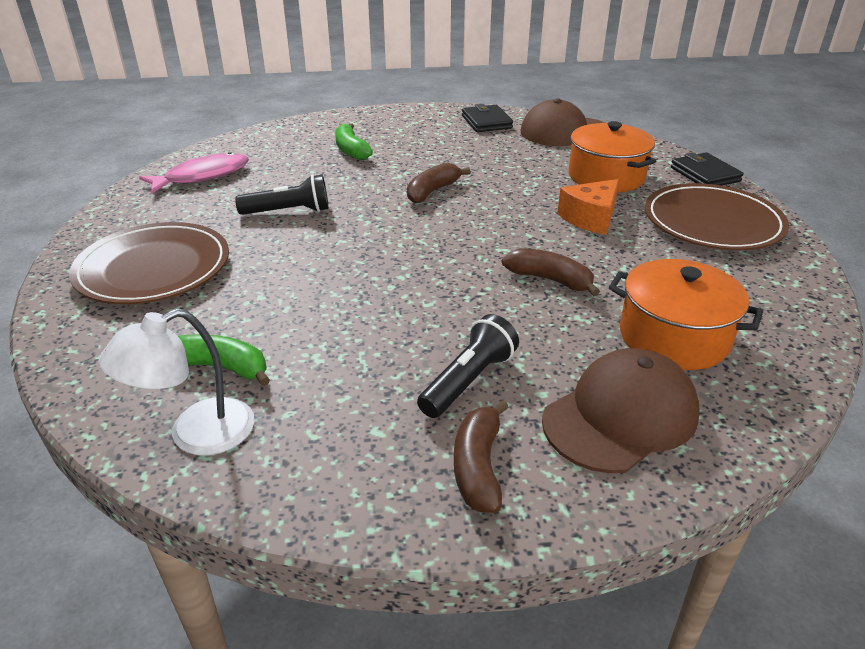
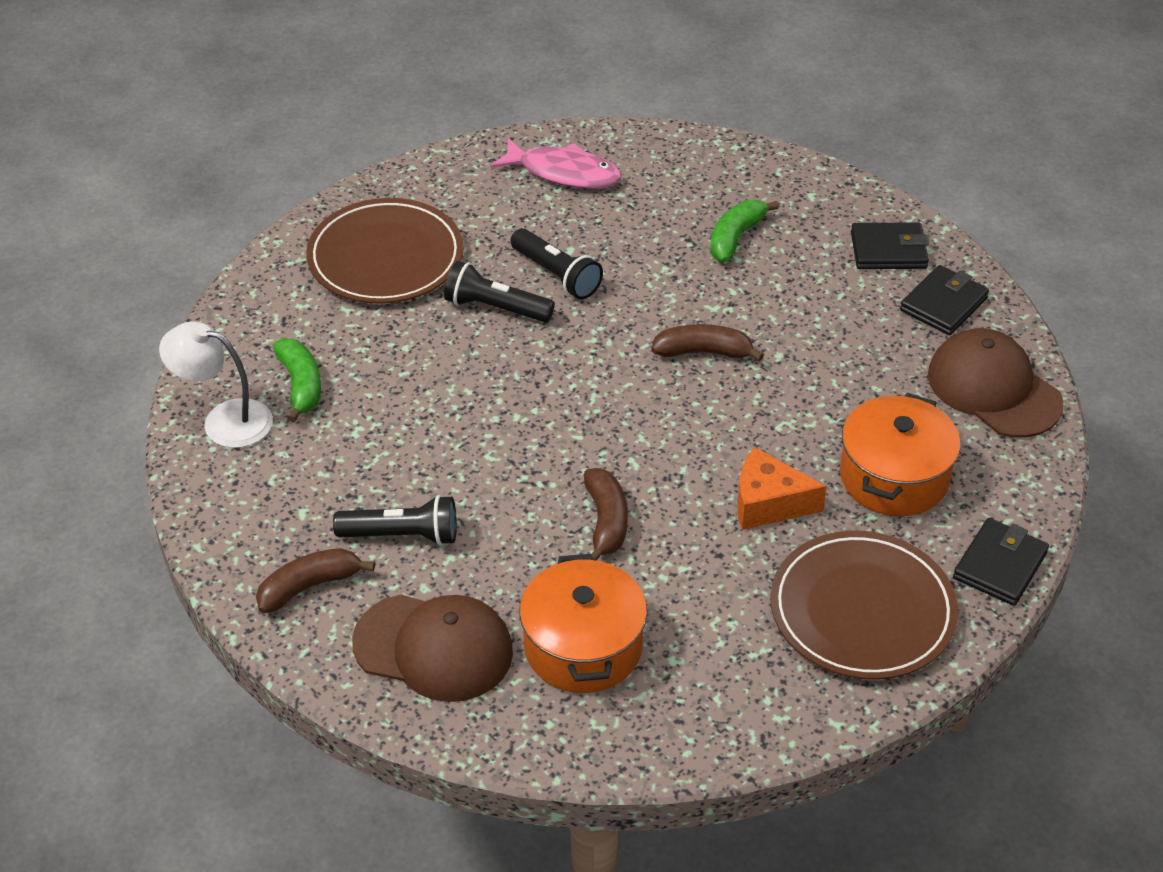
camera: 55 degrees right, 10 degrees up
none -> black flashlight [444,261,555,322]
none -> black wallet [851,222,929,269]

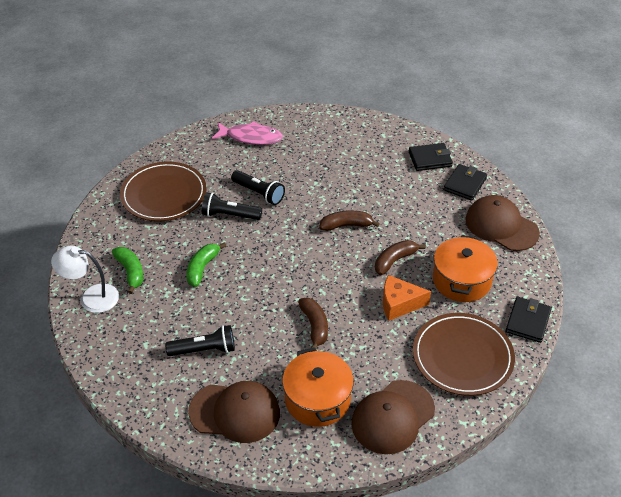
camera: 10 degrees left, 0 degrees up
brown banana [256,548,375,613] -> brown banana moved to [375,240,426,275]
green banana [710,200,779,262] -> green banana moved to [186,242,226,287]
none -> brown cap [351,380,435,454]

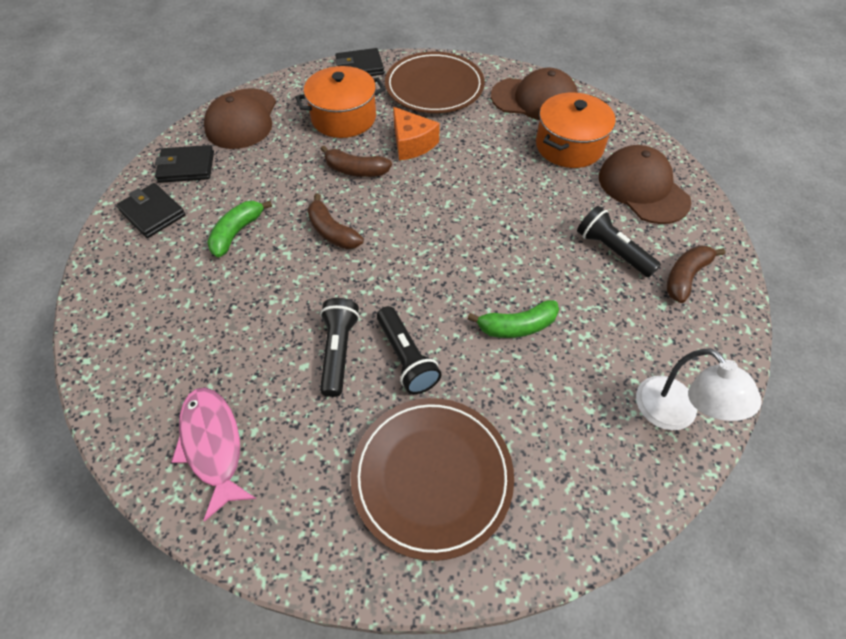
camera: 125 degrees left, 10 degrees up
green banana [112,247,143,294] -> green banana moved to [207,201,272,257]
brown banana [298,297,328,349] -> brown banana moved to [667,245,725,303]

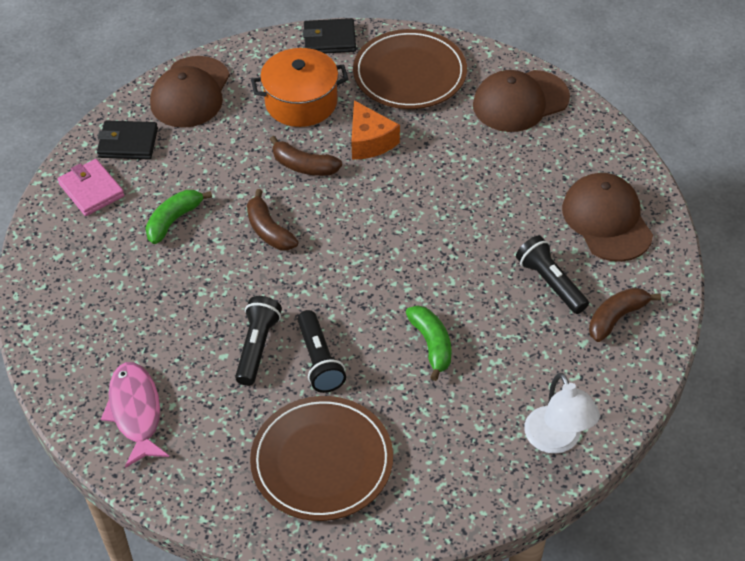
camera: 10 degrees right, 5 degrees down
black wallet [116,183,186,238] -> pink wallet [58,159,124,216]
green banana [468,300,559,338] -> green banana turned 105 degrees counterclockwise [406,305,452,381]
brown cap [491,68,578,120] -> brown cap turned 135 degrees clockwise [473,70,570,132]
orange pot [536,93,616,168] -> none

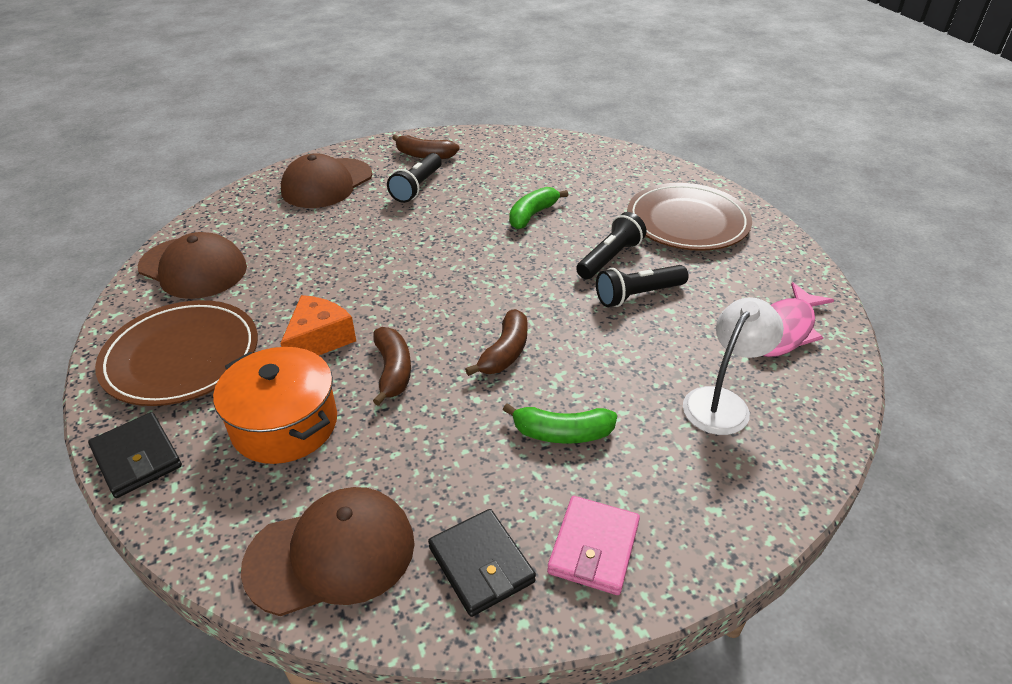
camera: 125 degrees left, 10 degrees down
white lamp [524,373,600,454] -> white lamp moved to [683,297,784,435]

